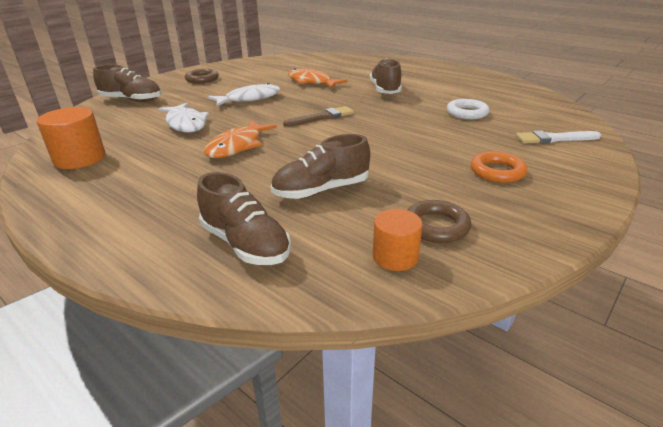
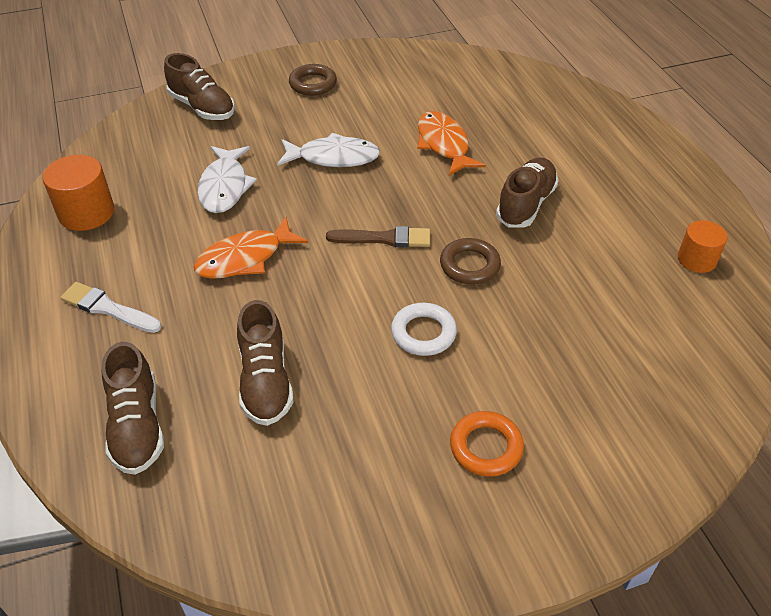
camera: 30 degrees right, 15 degrees up
brown shoe [271,134,370,199] -> brown shoe turned 105 degrees counterclockwise [237,300,294,426]
orange cylinder [373,209,423,271] -> orange cylinder moved to [678,220,727,273]
brown ring [408,200,471,243] -> brown ring moved to [440,238,501,285]
white ring [447,99,490,119] -> white ring moved to [391,303,457,356]
white brush [516,130,601,144] -> white brush moved to [60,282,161,333]

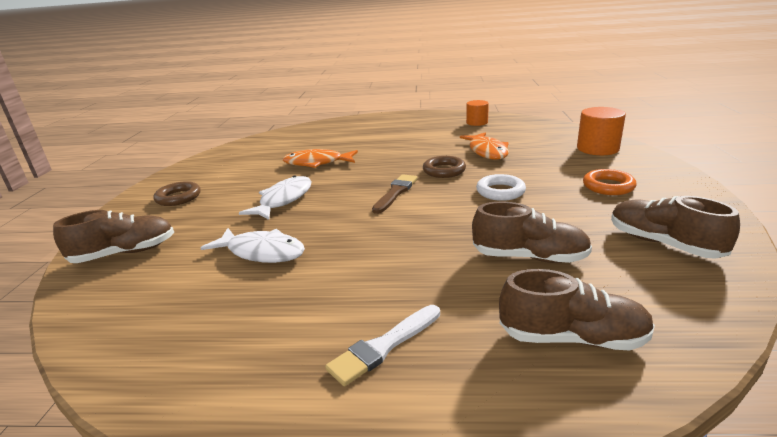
camera: 65 degrees left, 20 degrees down
orange cylinder [43,155,114,231] -> orange cylinder moved to [577,107,626,155]
orange fish [194,217,308,279] -> orange fish moved to [460,132,509,160]
brown shoe [496,158,559,228] -> brown shoe moved to [611,196,740,259]

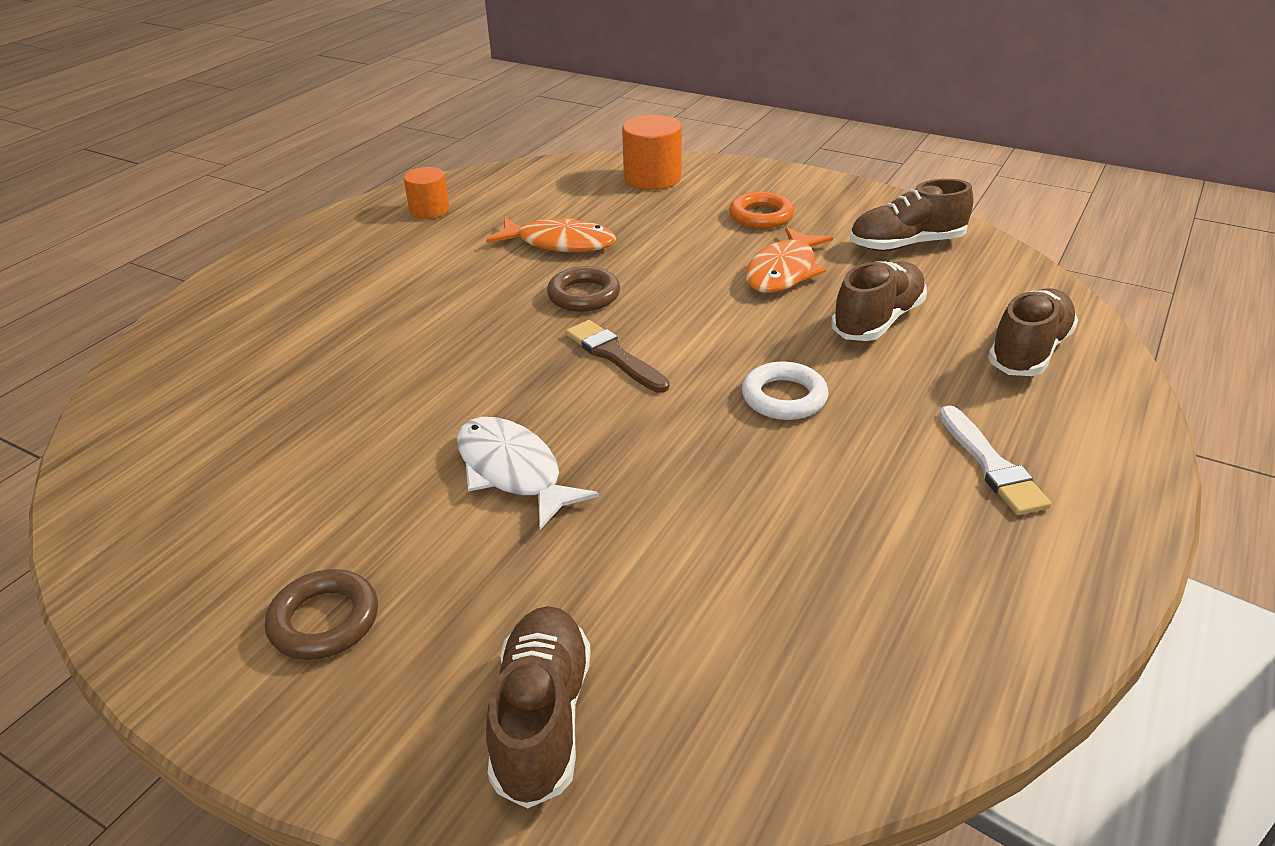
camera: 65 degrees left, 10 degrees up
white fish [201,228,305,263] -> none
orange fish [283,149,358,168] -> orange fish moved to [745,227,833,293]
white ring [476,174,526,201] -> white ring moved to [742,362,828,420]

